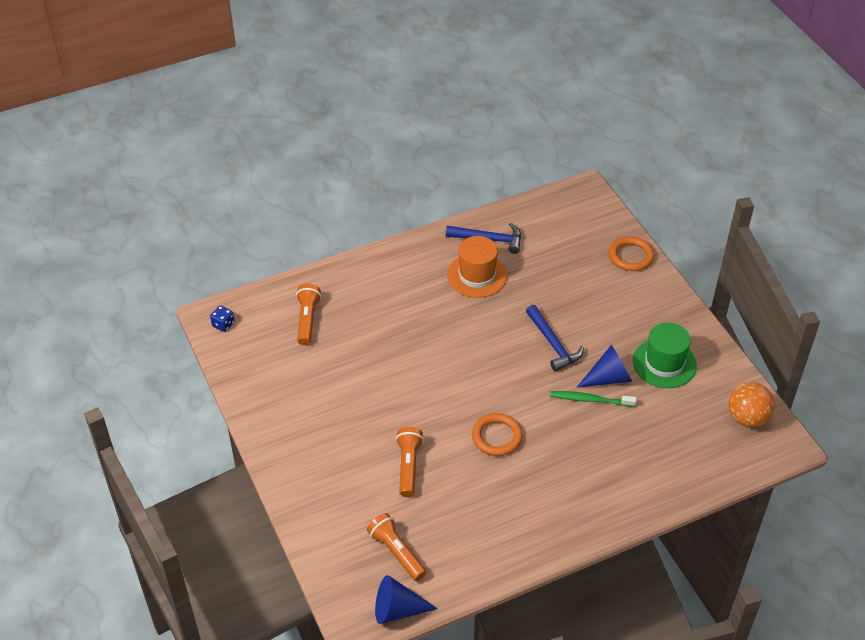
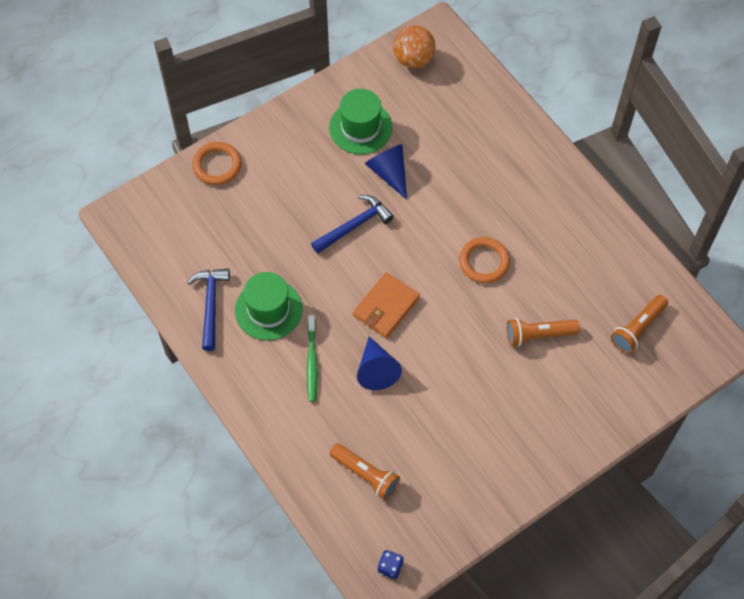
camera: 100 degrees left, 15 degrees up
orange flashlight [296,284,321,345] -> orange flashlight turned 135 degrees counterclockwise [329,443,400,500]
blue cone [375,575,438,624] -> blue cone moved to [357,337,402,390]
orange hat [447,236,507,298] -> green hat [235,272,302,340]
green toothbrush [550,391,637,407] -> green toothbrush moved to [307,315,318,402]
none -> orange wallet [353,272,420,338]

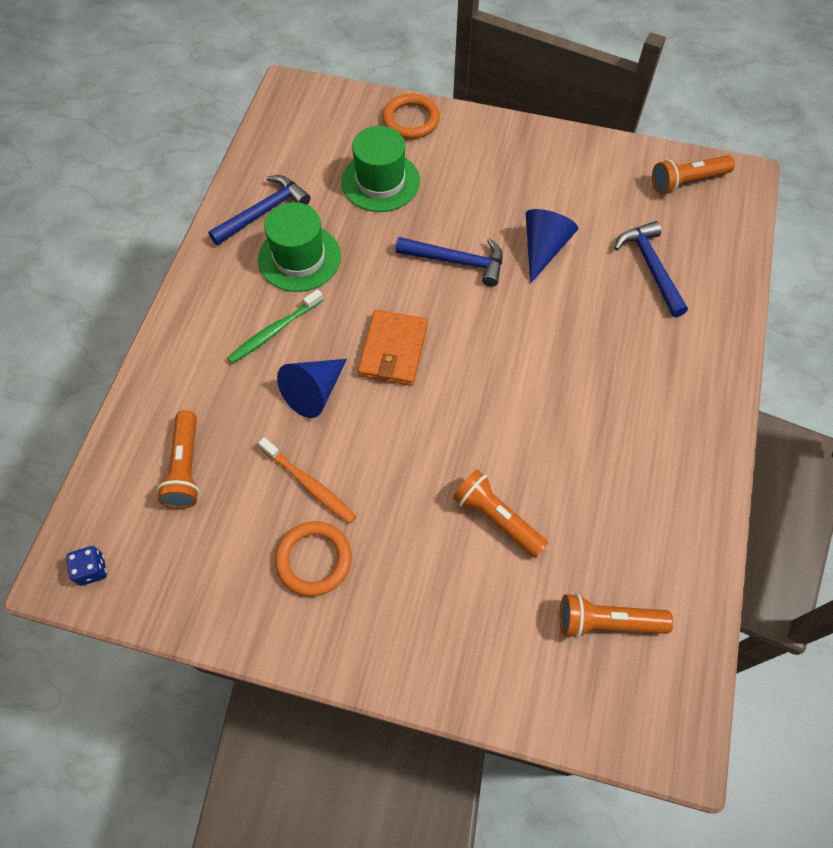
camera: 50 degrees right, 0 degrees up
green hat [329,89,392,154] -> green hat moved to [341,126,420,212]
orange wallet [353,272,420,338] -> orange wallet turned 75 degrees counterclockwise [358,310,428,386]
orange ball [393,25,436,69] -> orange flashlight [652,155,735,194]
orange ring [459,237,510,283] -> orange ring moved to [275,521,352,596]
none -> orange toothbrush [258,438,356,524]
none -> blue hammer [614,221,688,317]

